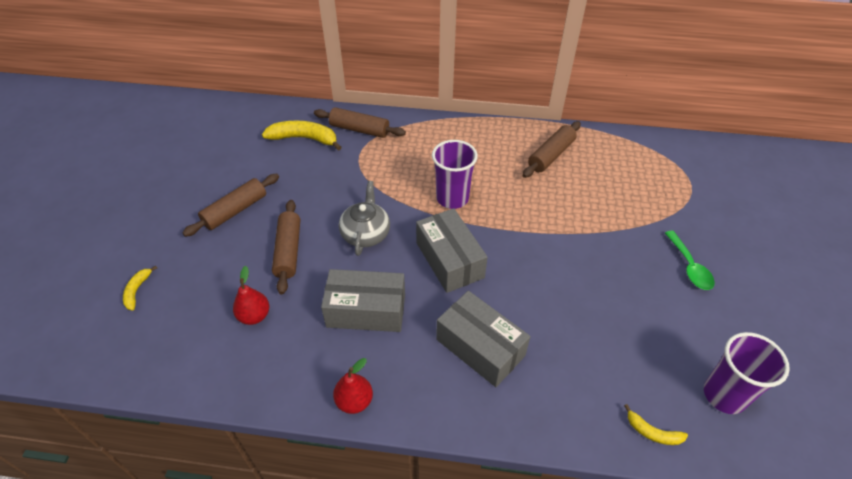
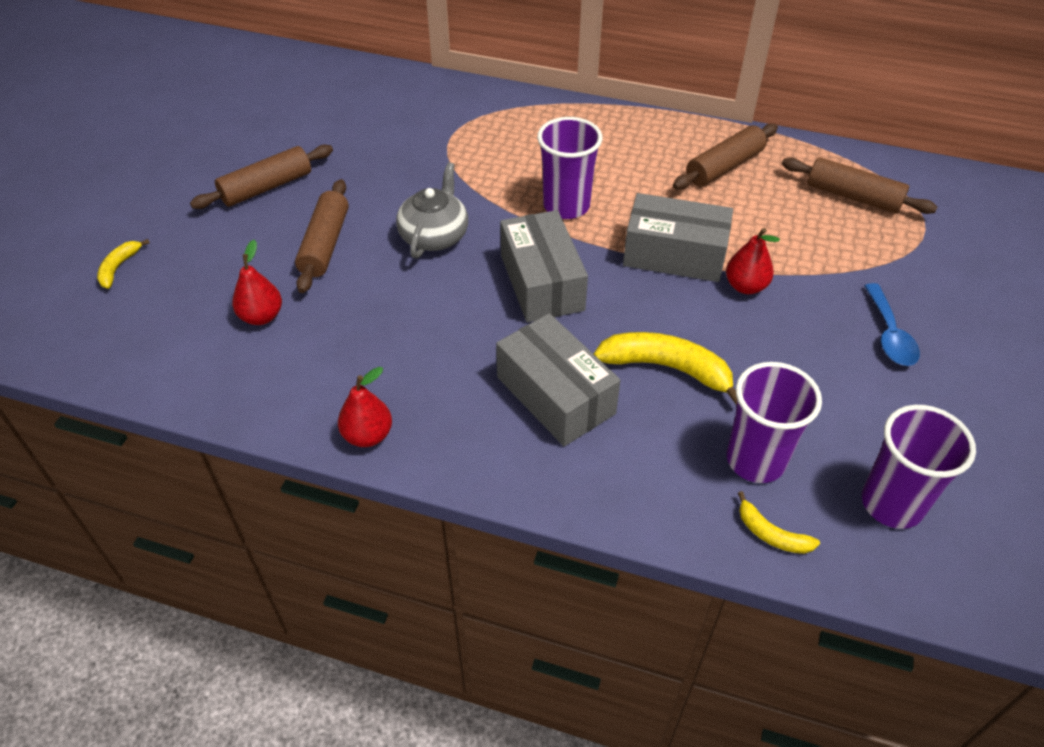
camera: 10 degrees right, 0 degrees up
yellow banana [262,121,342,151] -> yellow banana moved to [594,332,737,405]
brown rolling pin [314,107,406,138] -> brown rolling pin moved to [782,157,937,214]
grey box [321,269,405,332] -> grey box moved to [623,193,733,282]
green spoon [665,231,715,290] -> blue spoon [865,283,920,366]
none -> red pear [726,228,780,294]
none -> purple cup [727,362,822,483]

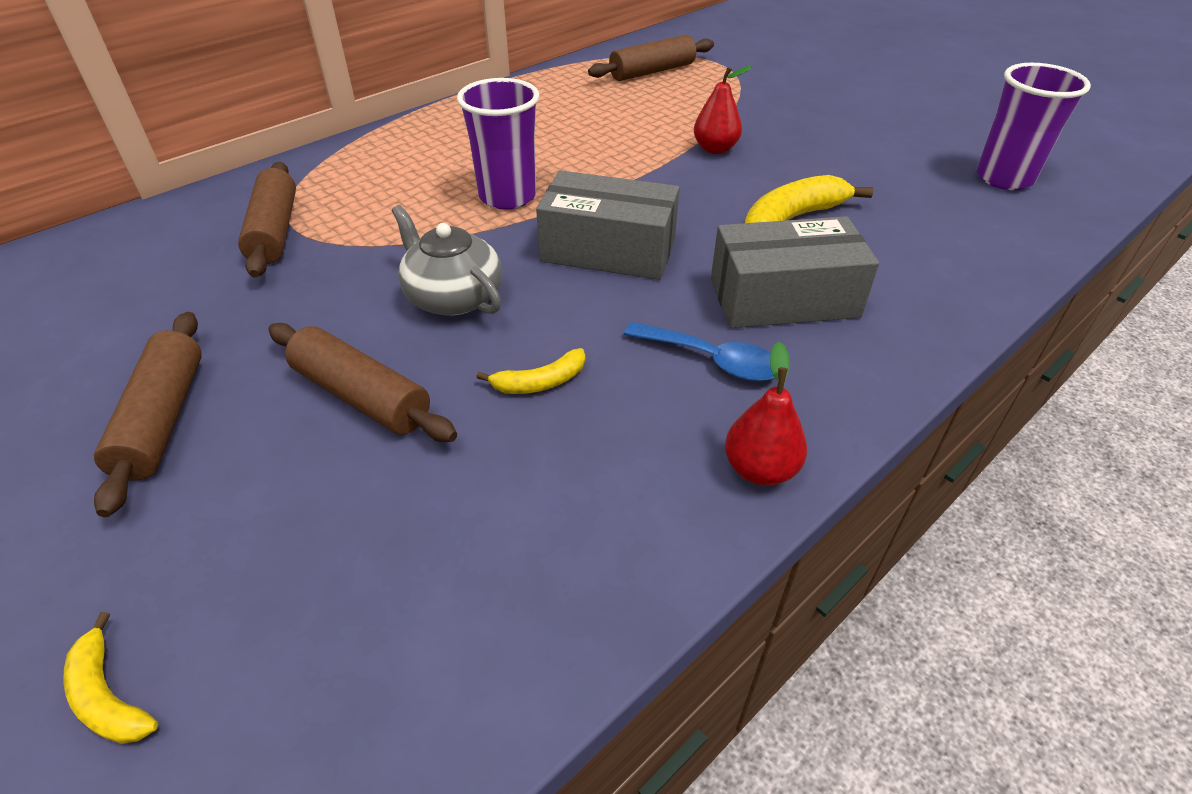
camera: 60 degrees left, 5 degrees down
red pear [232,240,282,325] -> none
grey box [623,193,733,282] -> none
brown rolling pin [673,123,778,190] -> brown rolling pin moved to [238,162,296,278]
purple cup [727,362,822,483] -> none
yellow banana [738,491,820,554] -> yellow banana moved to [476,348,585,394]
blue spoon [865,283,920,366] -> blue spoon moved to [624,322,774,381]

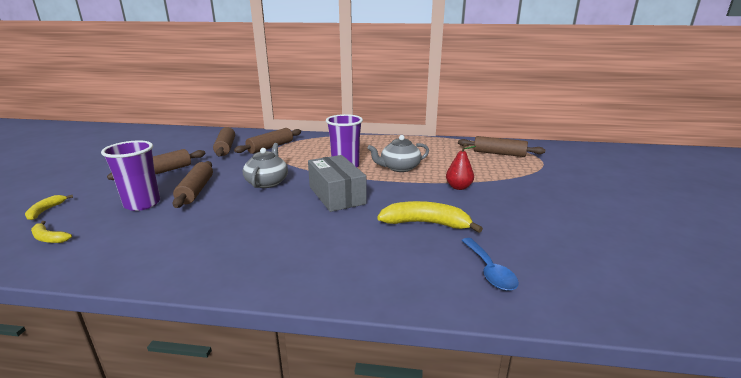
camera: 50 degrees right, 20 degrees down
yellow banana [476,348,585,394] -> yellow banana moved to [31,221,72,243]
blue spoon [624,322,774,381] -> blue spoon moved to [461,238,519,291]
grey box [711,216,879,328] -> none
red pear [725,342,807,486] -> none
purple cup [977,63,1091,190] -> purple cup moved to [101,140,160,211]
none -> brown rolling pin [213,127,235,156]
none -> grey teapot [367,135,429,172]

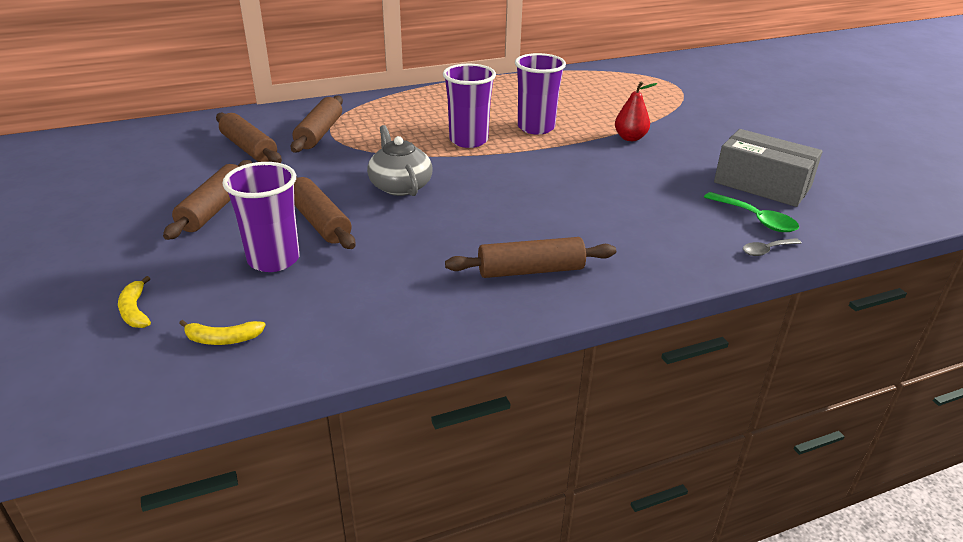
camera: 30 degrees left, 10 degrees up
grey box [308,155,367,212] -> grey box moved to [714,129,823,207]
grey teapot [367,135,429,172] -> purple cup [515,53,566,135]
yellow banana [377,201,483,233] -> none
brown rolling pin [458,136,545,157] -> brown rolling pin moved to [445,237,616,278]
blue spoon [461,238,519,291] -> green spoon [704,192,799,232]
none -> grey spoon [743,238,802,256]

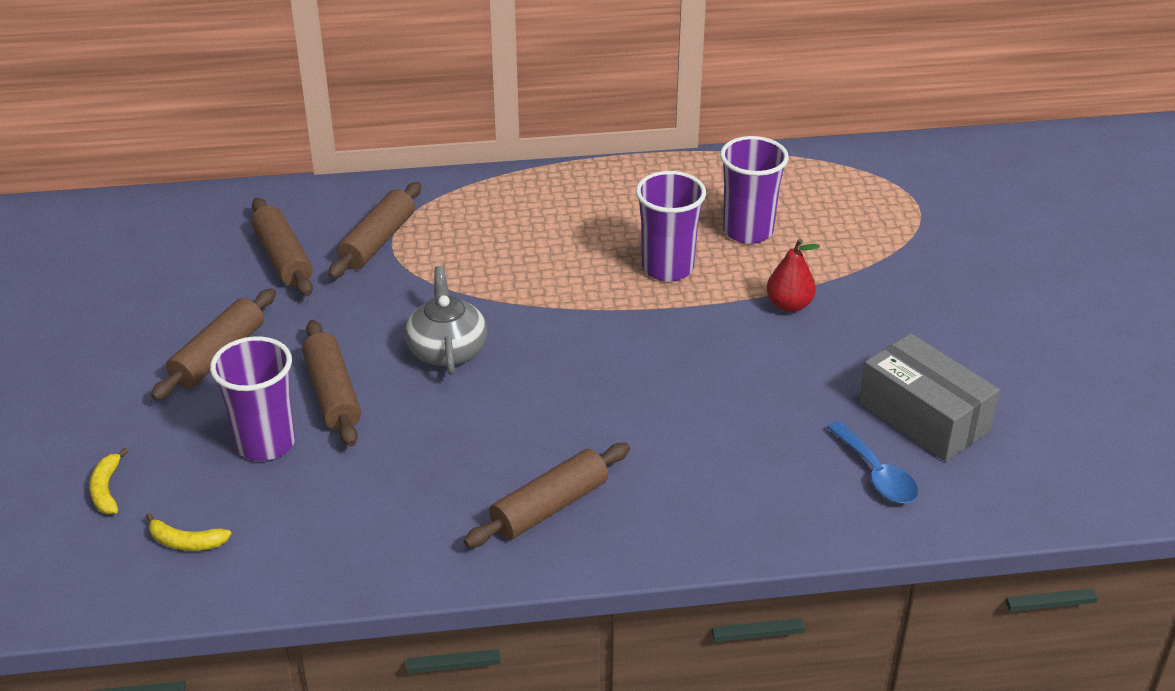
camera: 15 degrees right, 5 degrees up
purple cup [443,64,496,148] -> purple cup moved to [720,136,789,244]
brown rolling pin [445,237,616,278] -> brown rolling pin turned 45 degrees counterclockwise [464,443,630,547]
green spoon [704,192,799,232] -> blue spoon [827,421,918,503]
grey spoon [743,238,802,256] -> none

